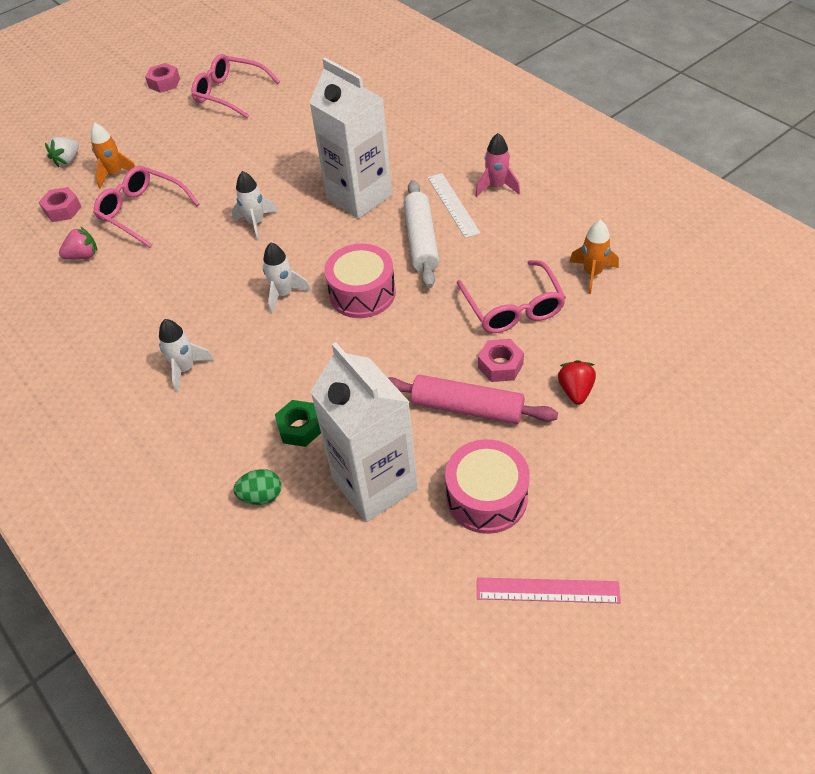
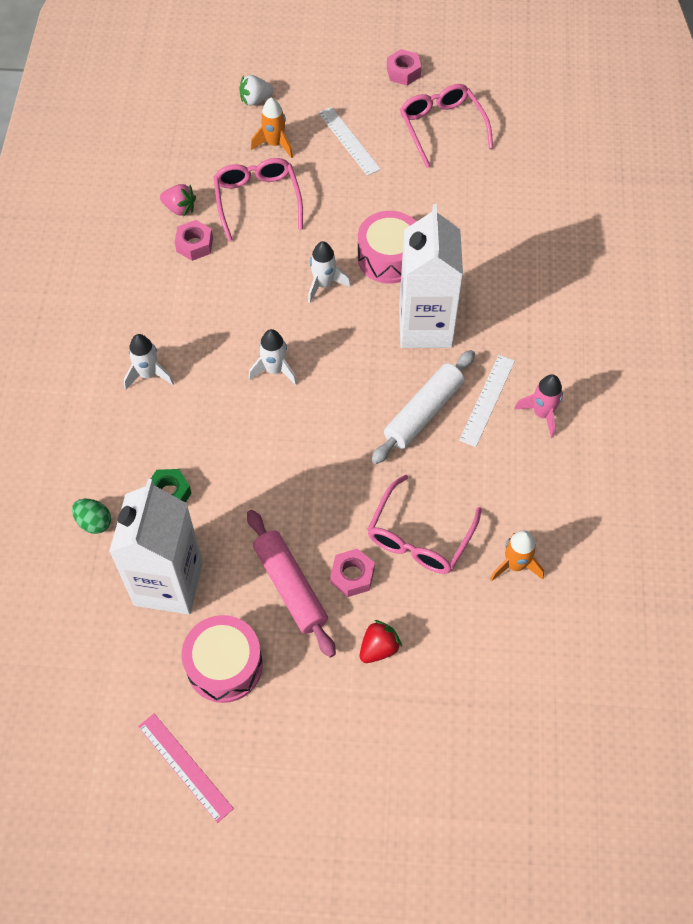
camera: 40 degrees right, 10 degrees up
pink nut [39,187,81,222] -> pink nut moved to [175,220,213,261]
pink drum [324,244,396,318] -> pink drum moved to [358,211,416,284]
none -> white ruler [318,107,381,176]

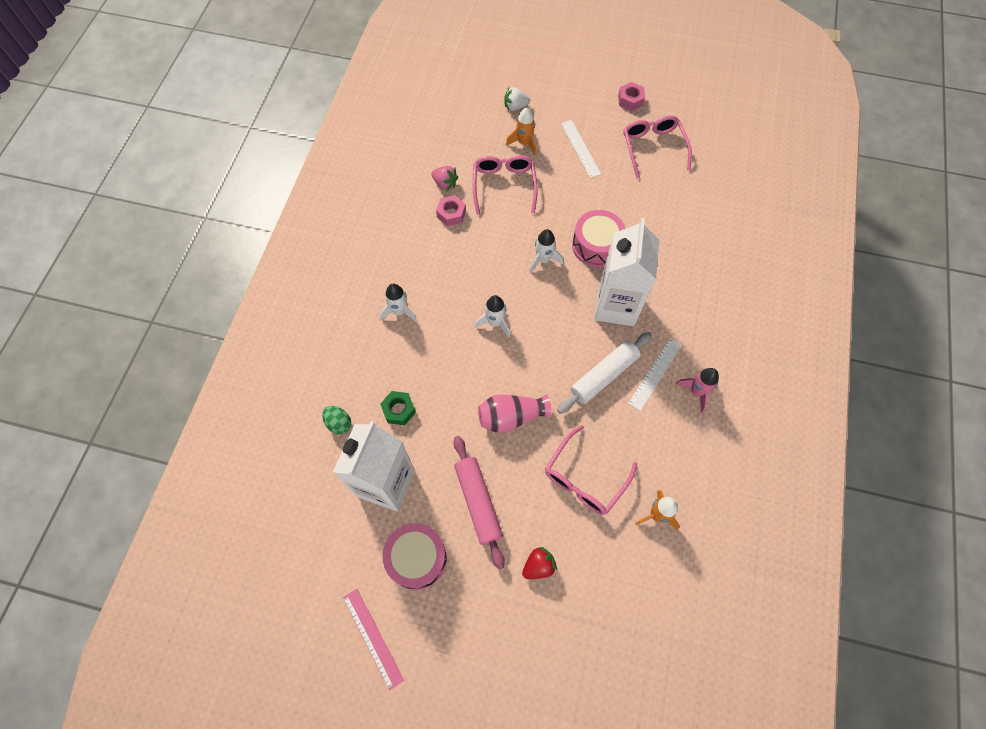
camera: 10 degrees right, 5 degrees up
pink nut [330,548,375,597] -> none
none -> pink vase [478,394,552,433]

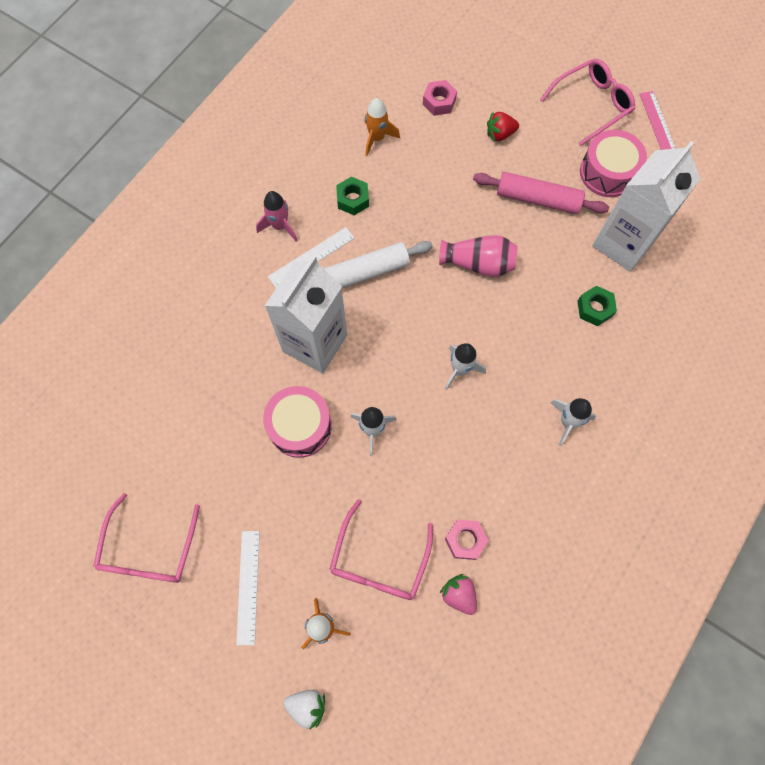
camera: 160 degrees left, 5 degrees up
green egg [322,406,351,434] -> none
pink rolling pin [454,436,505,569] -> pink rolling pin turned 75 degrees counterclockwise [473,172,609,214]
pink glasses [545,425,637,515] -> pink glasses moved to [540,59,635,146]
pink nut [618,82,645,111] -> pink nut moved to [423,80,457,116]
none -> green nut [336,177,369,215]

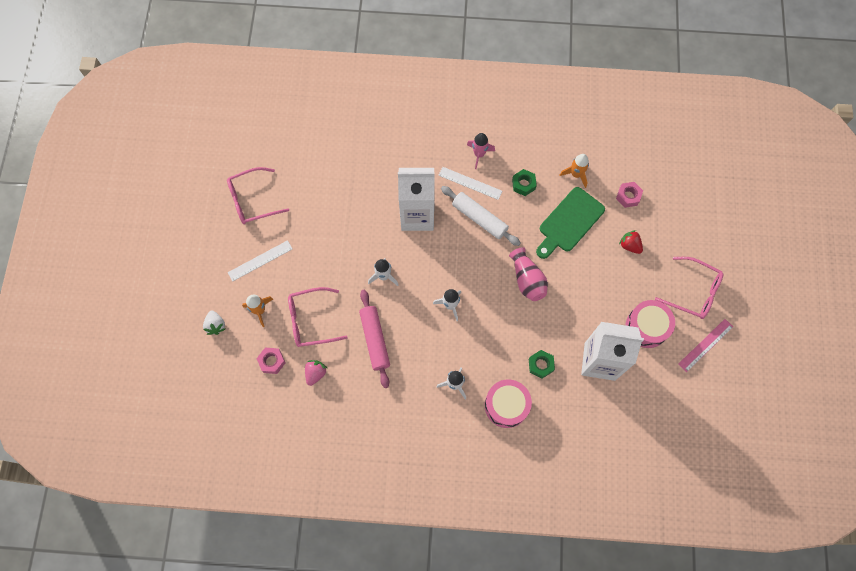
camera: 60 degrees right, 0 degrees up
pink drum [263,386,332,458] -> pink drum moved to [485,380,532,428]
pink nut [445,520,489,560] -> pink nut moved to [257,347,285,374]
pink rolling pin [473,172,609,214] -> pink rolling pin moved to [359,290,390,388]
none -> green cutting board [536,187,605,259]

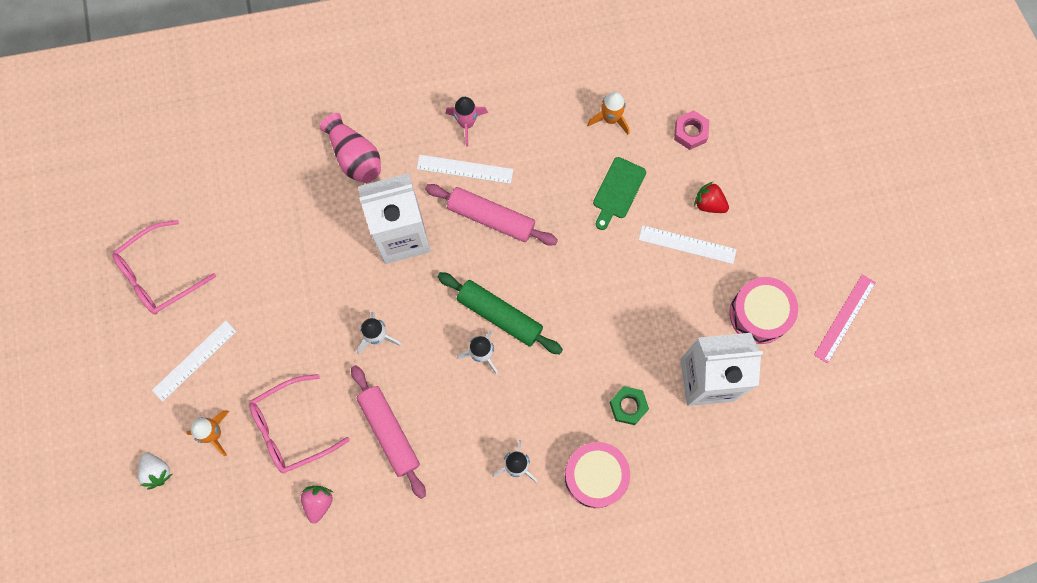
camera: 15 degrees left, 5 degrees up
pink nut [257,347,285,374] -> none
white rolling pin [441,186,521,246] -> pink rolling pin [425,184,558,245]
pink vase [509,247,548,301] -> pink vase moved to [320,113,381,183]
green nut [512,169,537,196] -> none
green cutting board [536,187,605,259] -> green cutting board [593,157,646,230], size x0.63
pink glasses [655,257,724,319] -> none
none -> green rolling pin [437,272,563,355]
none -> white ruler [639,225,737,264]

